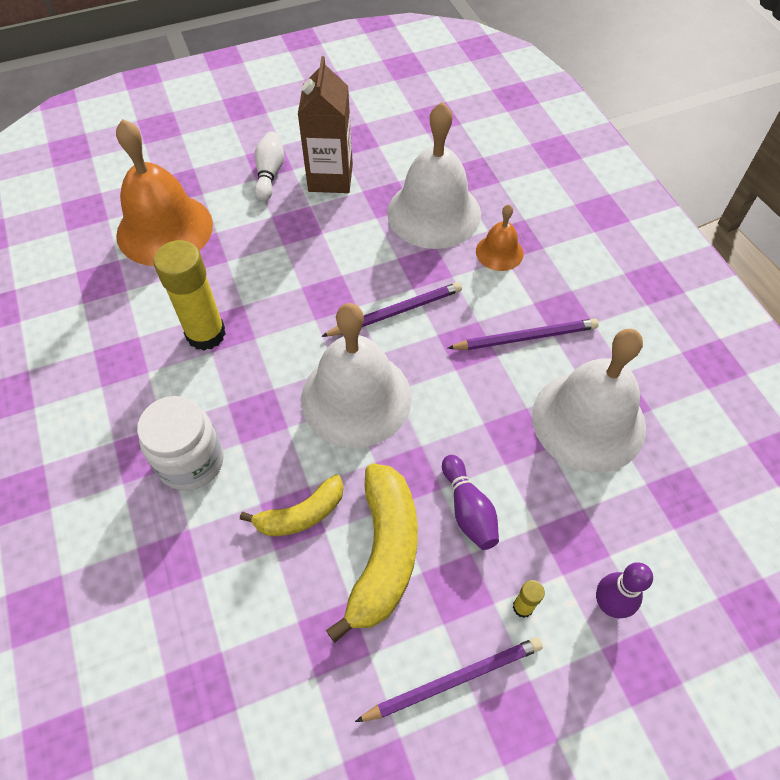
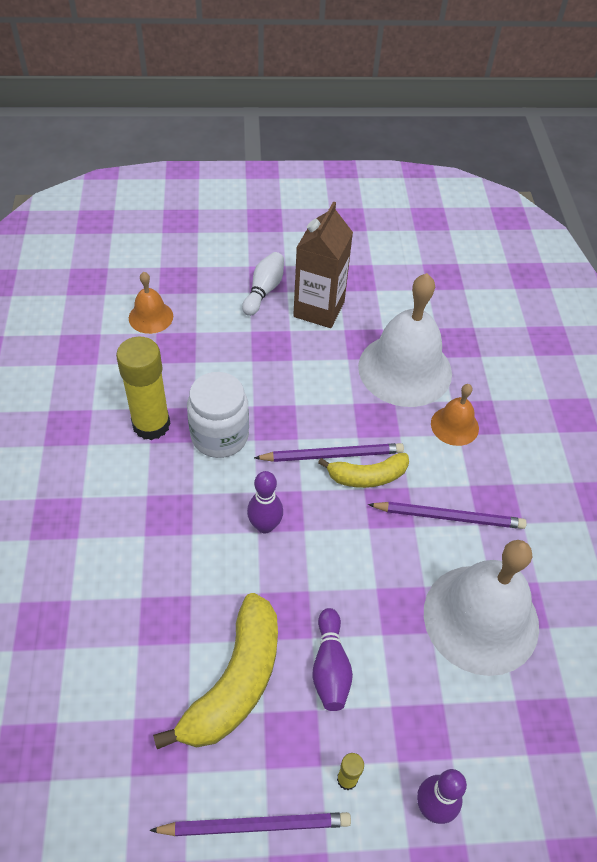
camera: 15 degrees right, 5 degrees down
orange bell [116,119,213,266] -> orange bell [129,272,173,334], size x0.49
white jar [137,396,224,491] -> white jar moved to [187,372,249,458]
yellow banana [240,474,344,536] -> yellow banana moved to [318,453,409,488]
white bell [301,303,412,448] -> purple bowling pin [247,471,283,534]

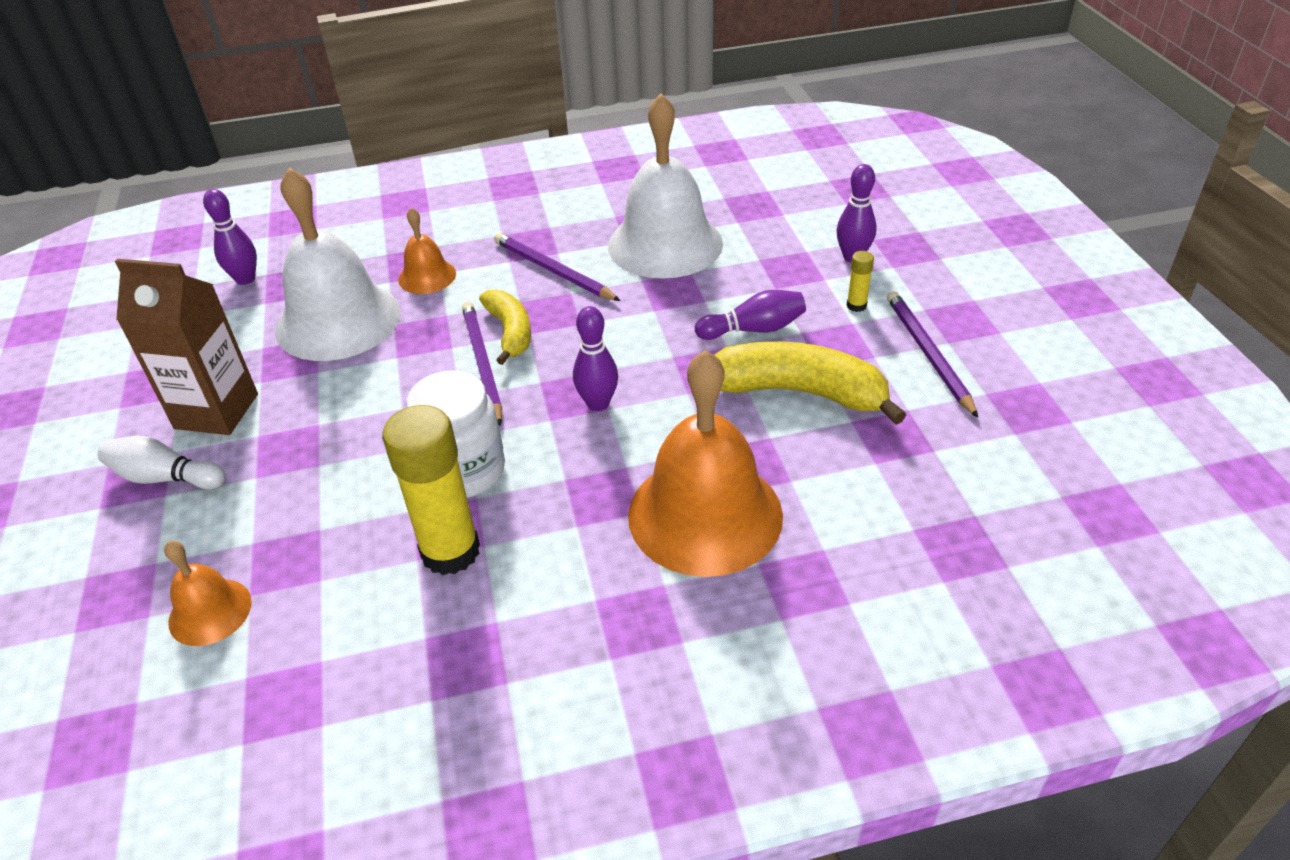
camera: 95 degrees left, 10 degrees down
purple pencil [368,502,527,529] -> purple pencil turned 45 degrees counterclockwise [494,233,621,301]
none -> purple bowling pin [203,189,257,285]
none -> orange bell [628,350,783,577]

